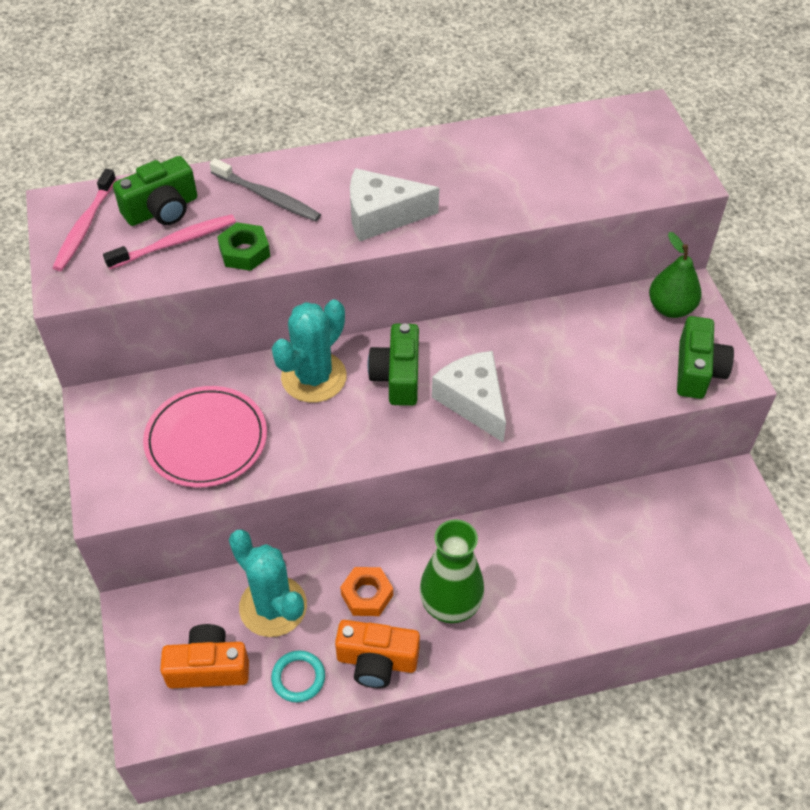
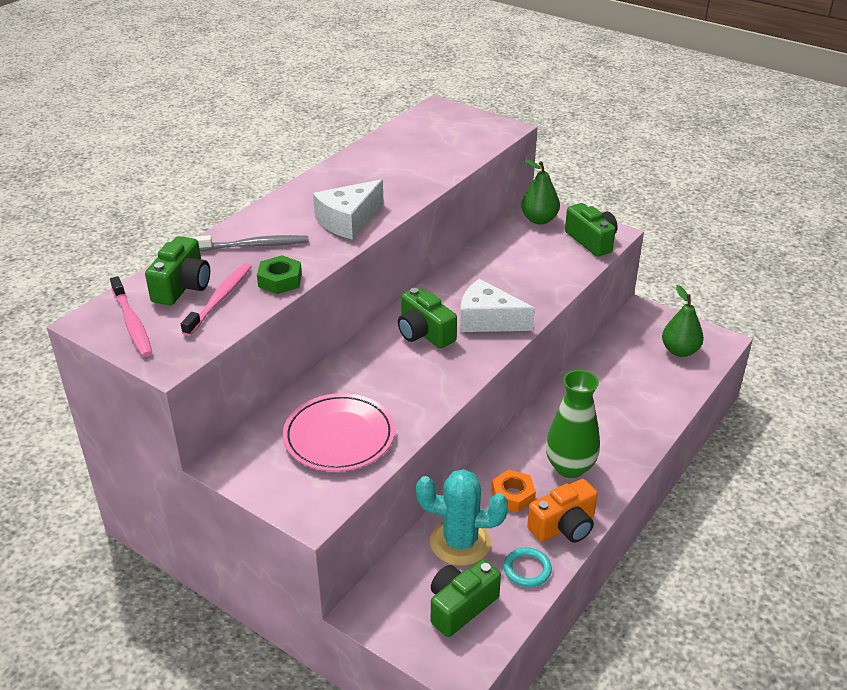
camera: 40 degrees left, 15 degrees down
orange camera [160,624,249,688] -> green camera [431,559,501,637]
turquoise cactus [272,299,347,403] -> none
none -> green pear [662,285,704,357]

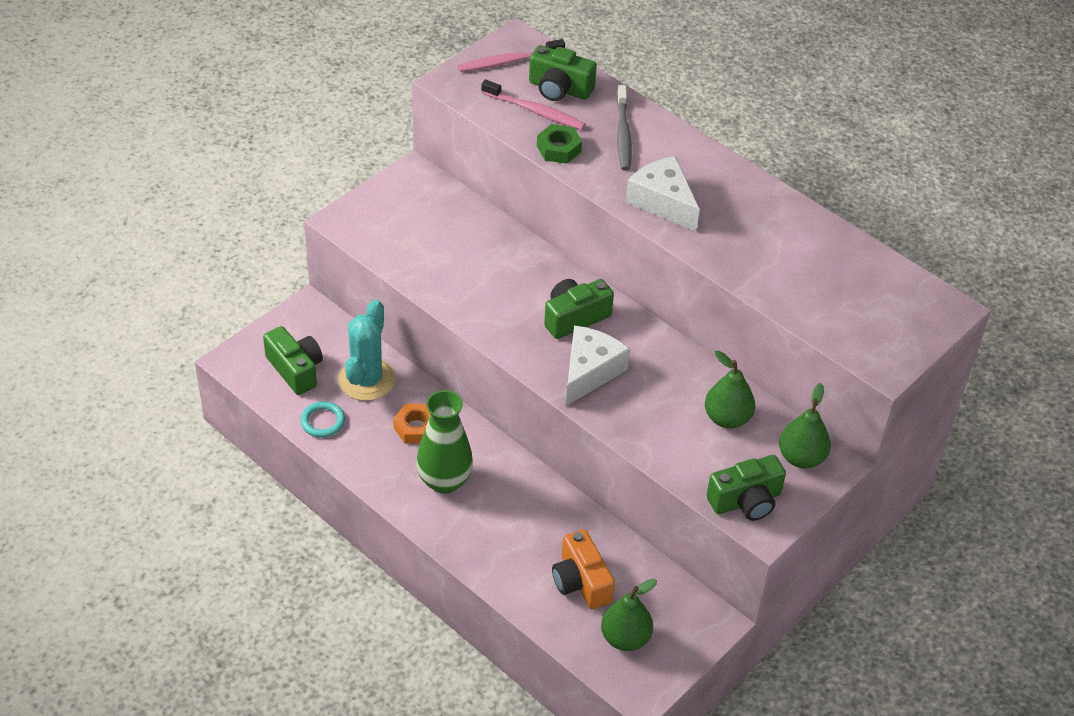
camera: 95 degrees right, 10 degrees up
pink plate [283,393,395,472] -> none
orange camera [527,479,598,543] -> orange camera moved to [552,529,615,609]
none -> green pear [705,351,755,429]

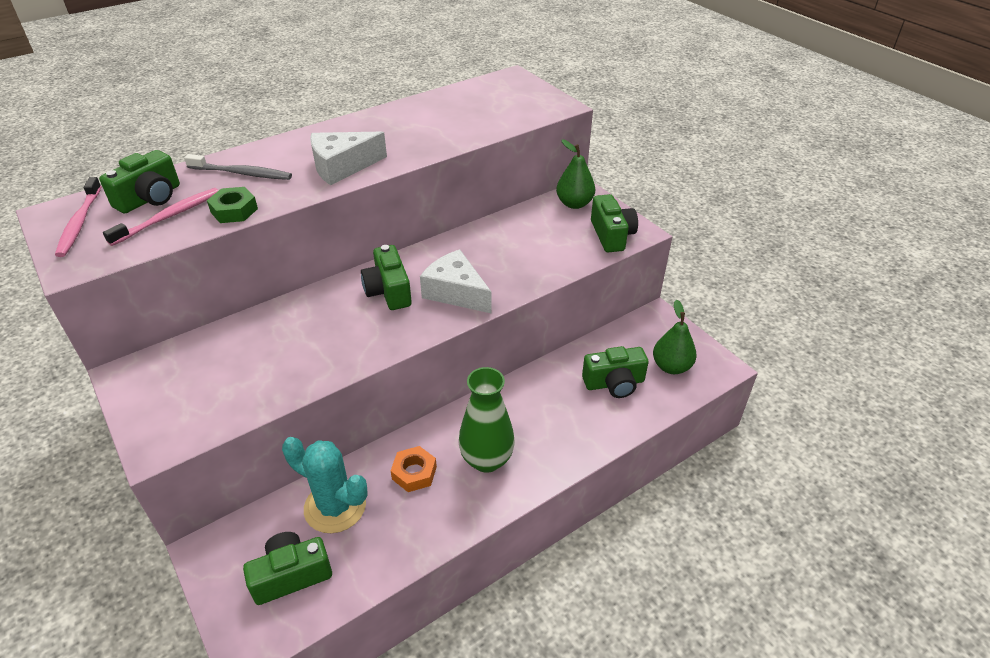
camera: 75 degrees left, 5 degrees down
turquoise ring [300,401,345,437] -> none
orange camera [552,529,615,609] -> green camera [582,346,649,398]
green pear [705,351,755,429] -> none

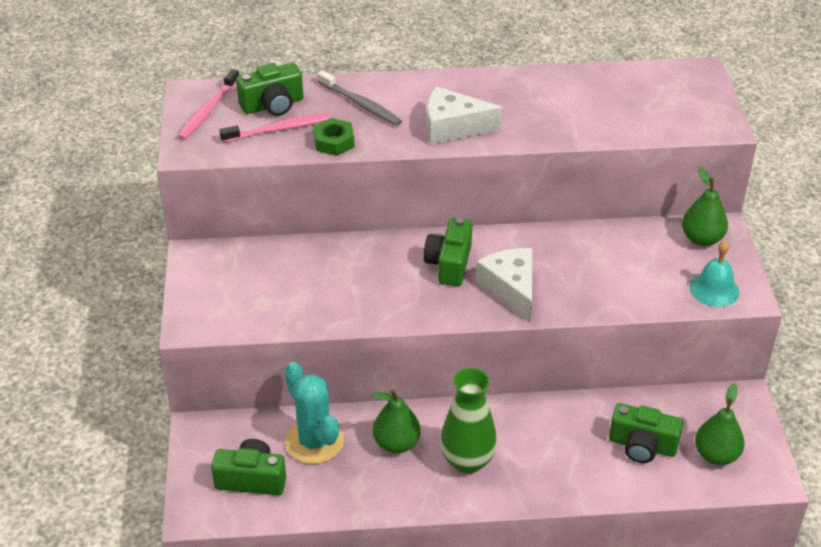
camera: 30 degrees right, 0 degrees up
orange nut [391,446,437,492] -> green pear [372,390,421,453]
green camera [591,194,638,252] -> turquoise bell [689,241,739,307]

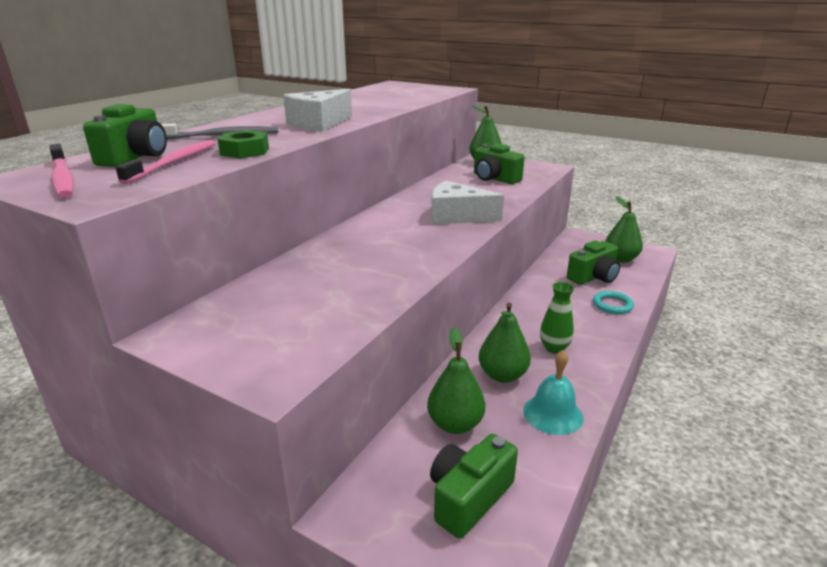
camera: 55 degrees left, 15 degrees down
turquoise cactus [285,362,344,464] -> green pear [427,327,485,434]
green camera [424,218,472,286] -> green camera moved to [474,143,525,184]
green vase [440,367,497,474] -> green vase [540,282,574,353], size x0.60
turquoise bell [689,241,739,307] -> turquoise bell moved to [523,350,583,435]
none -> turquoise ring [593,291,634,314]

